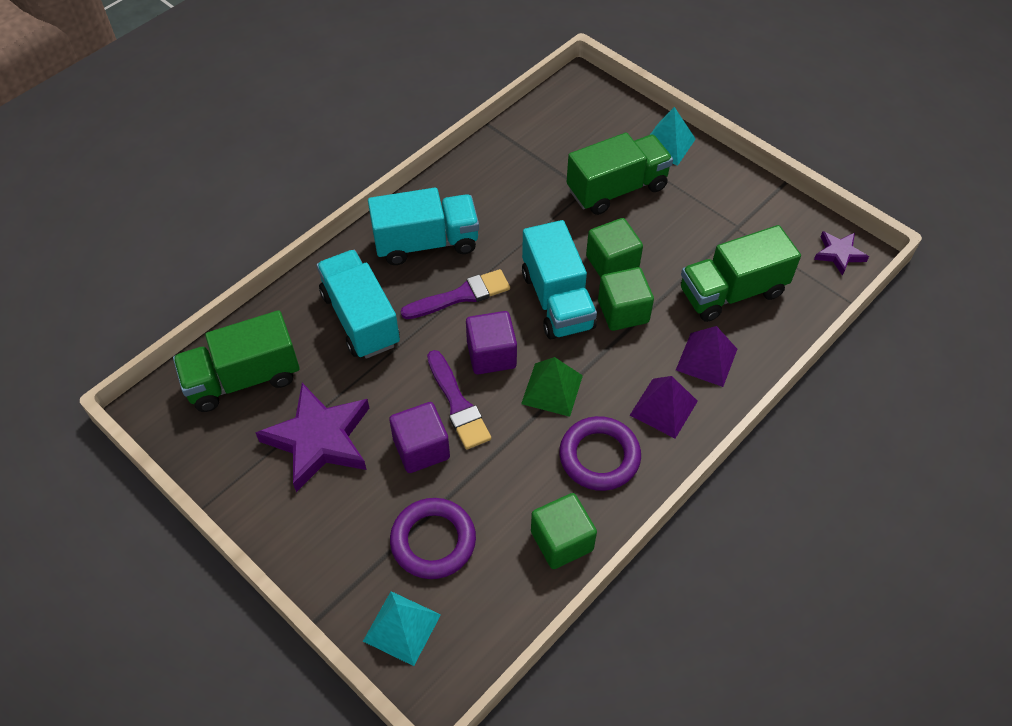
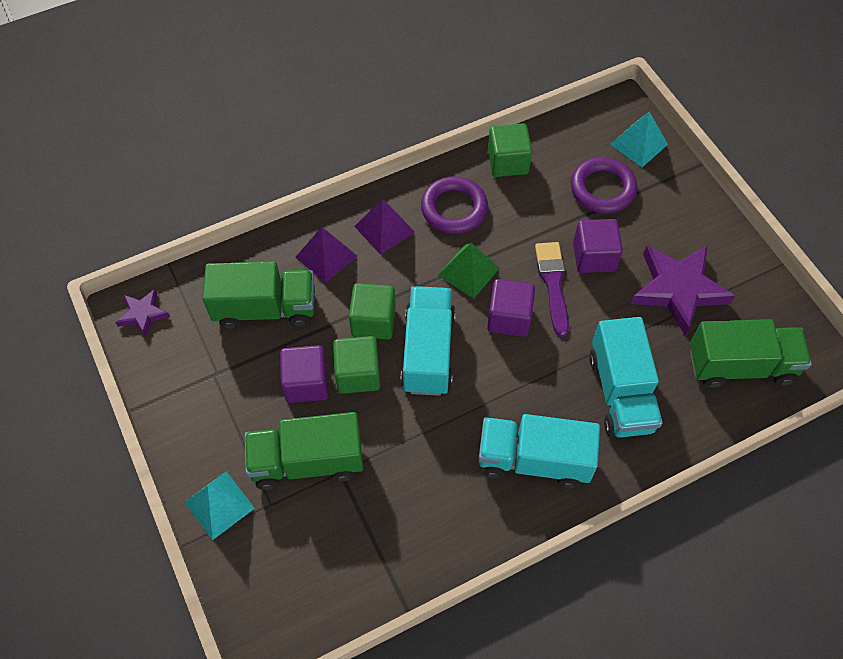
camera: 160 degrees left, 5 degrees up
purple brush [400,269,510,319] -> none
none -> purple cube [280,345,328,403]

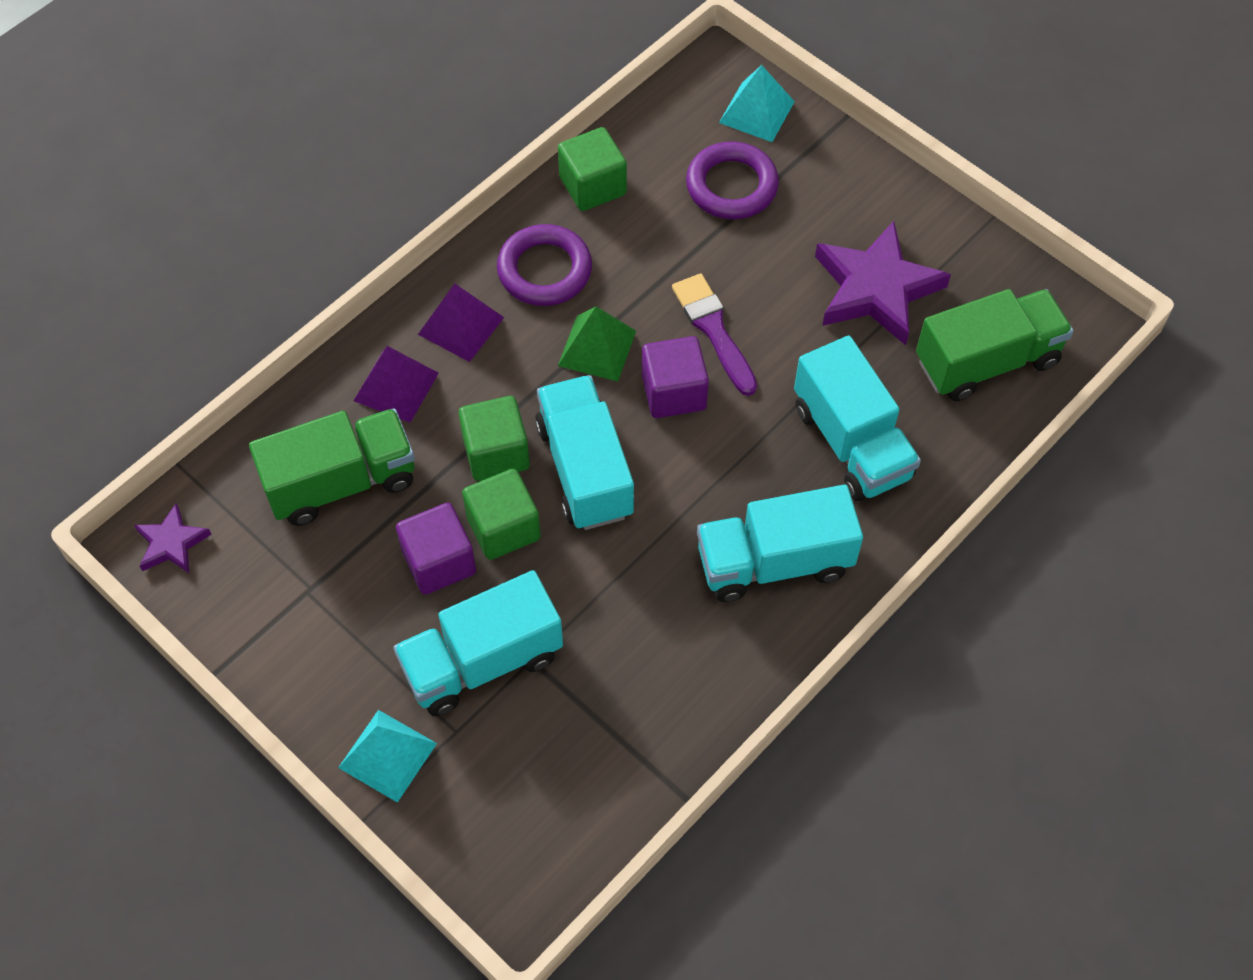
camera: 20 degrees left, 0 degrees up
green truck [245,412,363,490] -> turquoise truck [393,570,563,716]
purple cube [573,219,623,273] -> none

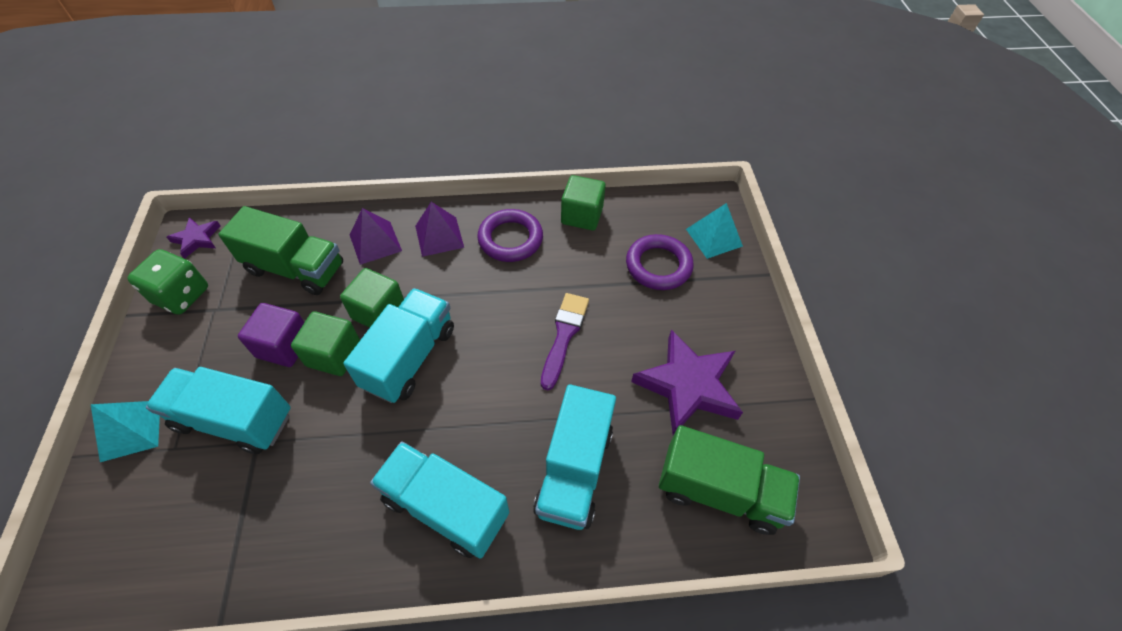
camera: 40 degrees right, 5 degrees down
green pyramid [558,306,636,382] -> none
purple cube [642,336,709,418] -> none
none -> green dice [127,249,208,315]

